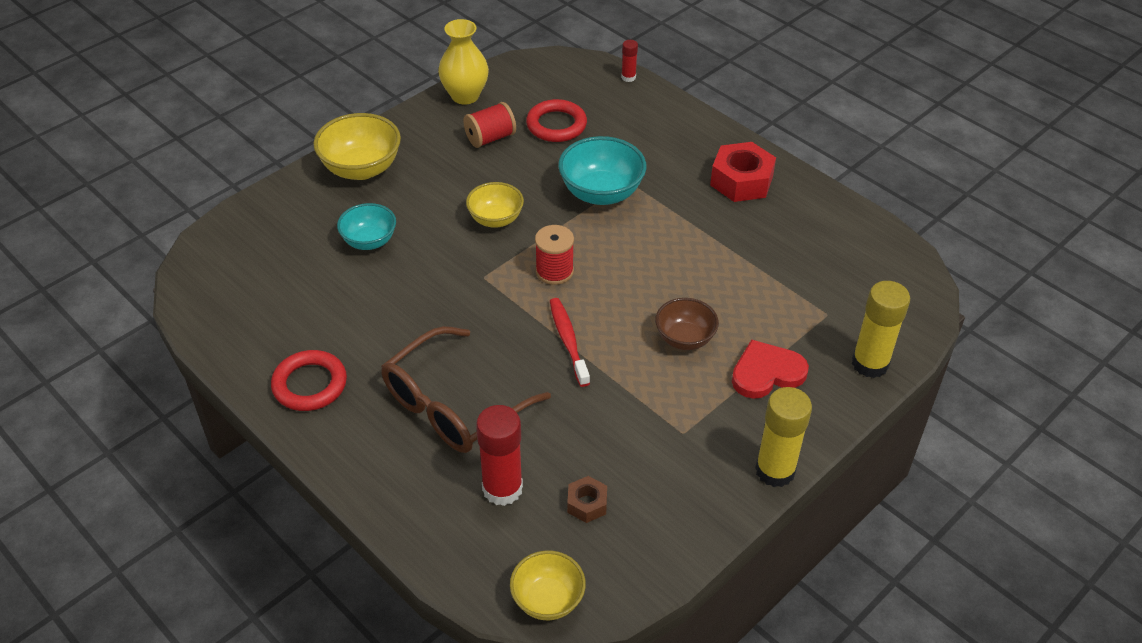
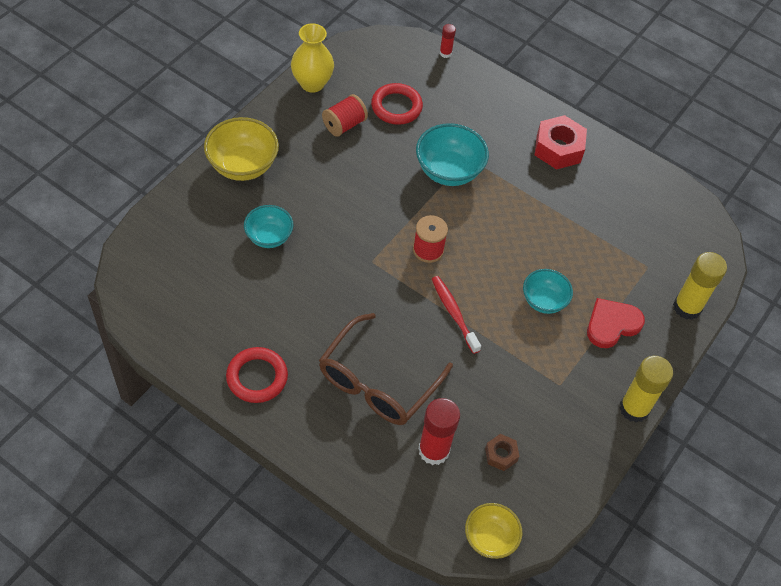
camera: 15 degrees left, 10 degrees up
yellow bowl [466,182,524,228] -> none
brown bowl [655,298,719,350] -> turquoise bowl [523,269,573,314]

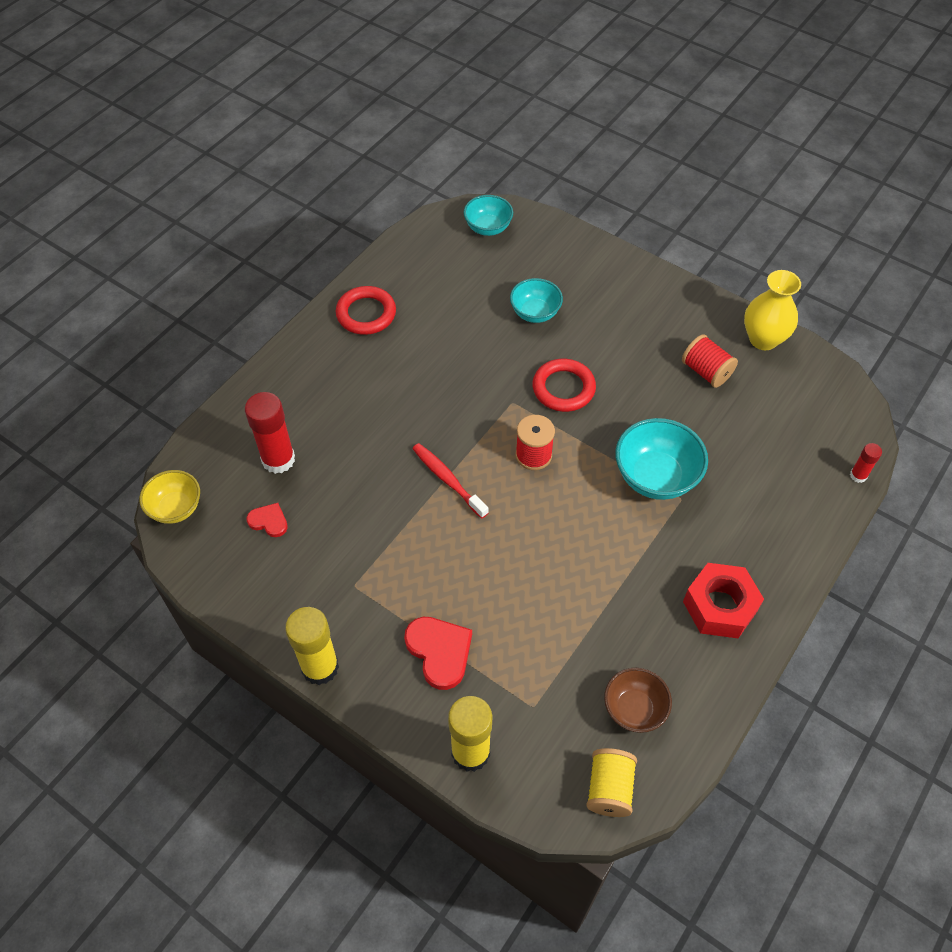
camera: 95 degrees right, 0 degrees up
yellow bowl [204,117,279,181] -> none
brown glasses [319,313,453,425] -> none
red ring [371,83,423,125] -> red ring moved to [532,359,596,412]
red toothbrush [432,276,481,354] -> red toothbrush turned 105 degrees counterclockwise [412,443,489,518]
brown nut [485,434,520,471] -> red heart [246,503,288,537]
turquoise bowl [523,269,573,314] -> turquoise bowl moved to [464,195,513,236]
none -> yellow spool [586,748,637,817]
none -> brown bowl [604,668,672,733]

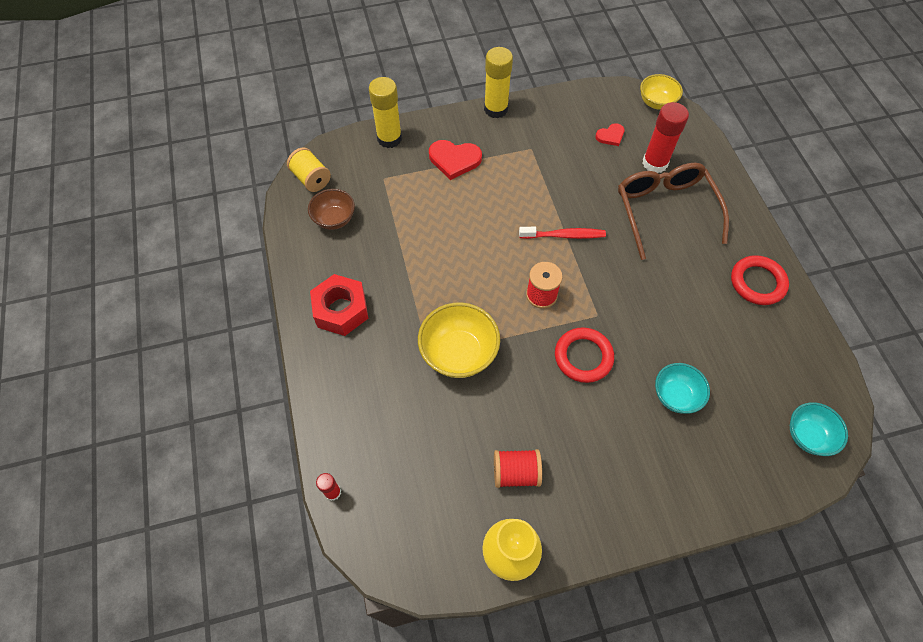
camera: 130 degrees right, 5 degrees up
turquoise bowl [615,418,708,500] -> yellow bowl [418,302,500,378]
none -> brown glasses [618,163,729,260]

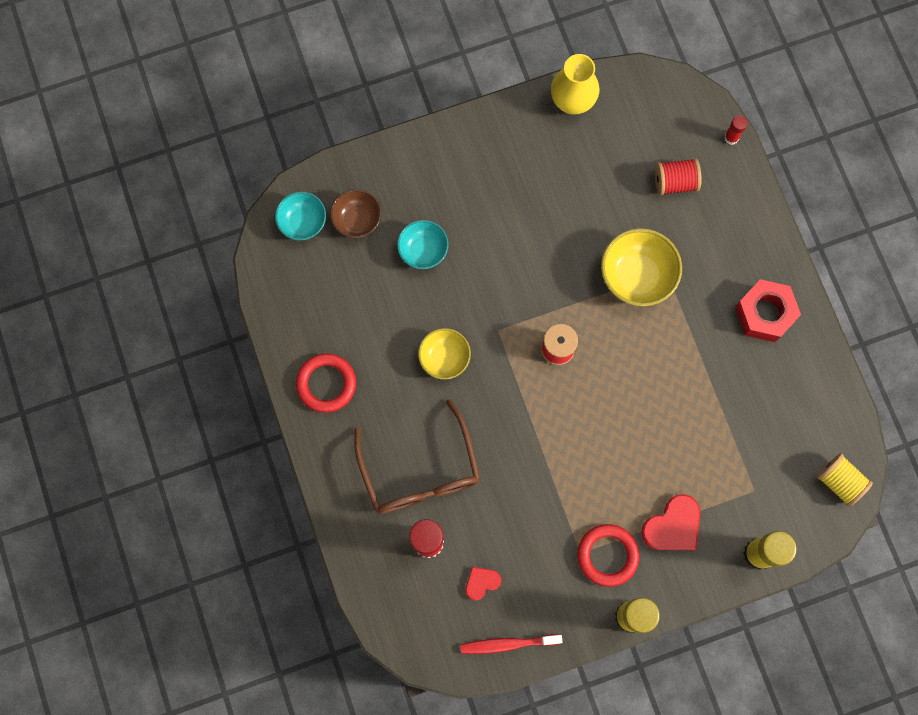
camera: 175 degrees right, 15 degrees up
brown bowl [308,189,355,230] -> brown bowl moved to [330,189,381,238]
red heart [429,140,482,180] -> red heart turned 135 degrees clockwise [641,494,700,550]
red spool [494,449,542,488] -> red spool moved to [655,158,702,195]
red toothbrush [519,227,606,239] -> red toothbrush moved to [460,634,562,654]
red ring [555,327,614,383] -> red ring moved to [577,524,639,587]
yellow bowl [640,74,683,110] -> yellow bowl moved to [418,328,471,380]

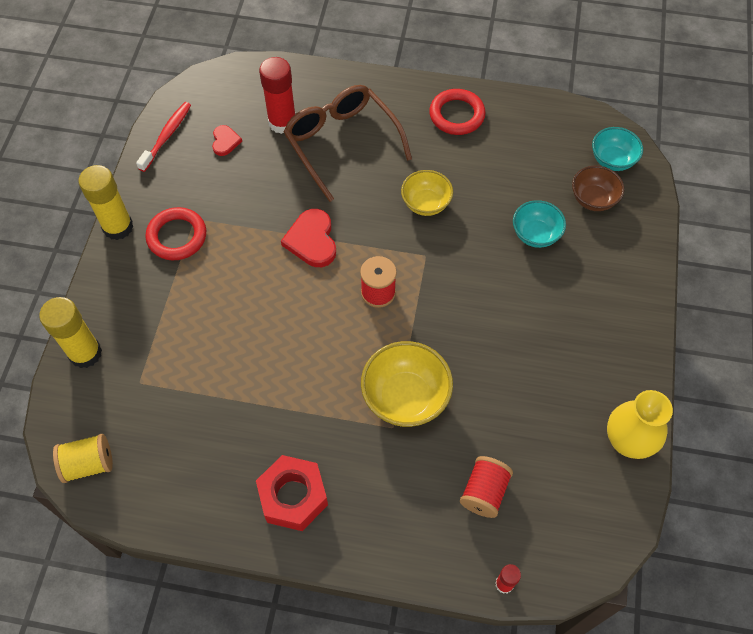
camera: 120 degrees right, 15 degrees down
brown glasses [354,399,480,514] -> brown glasses turned 45 degrees clockwise [283,85,412,202]
red heart [641,494,700,550] -> red heart moved to [281,209,336,267]

